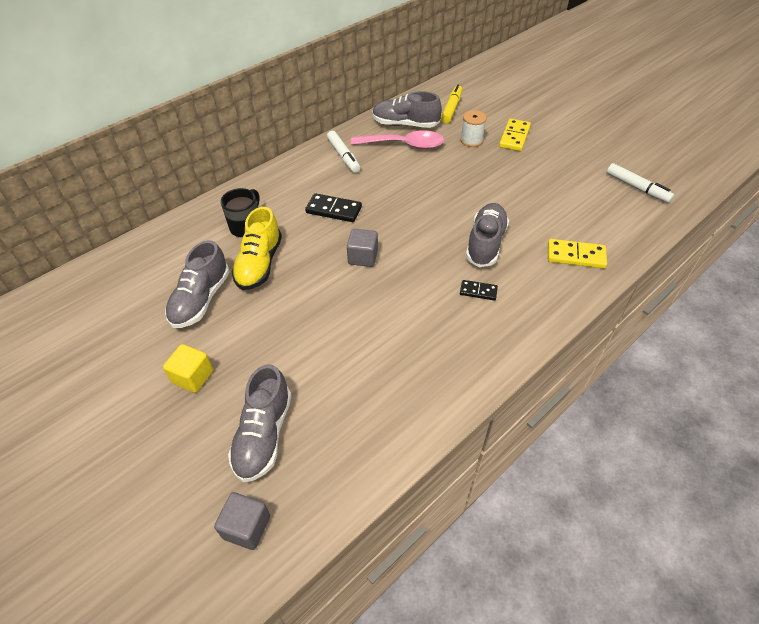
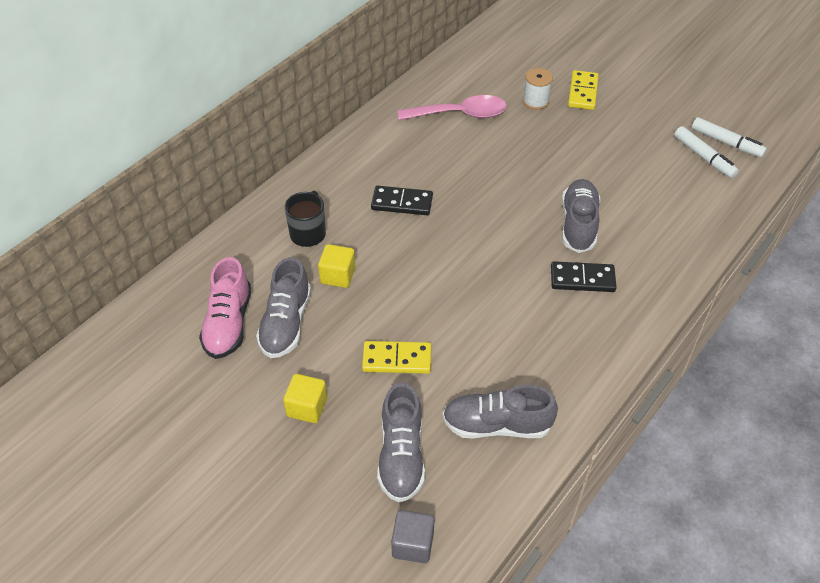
camera: 10 degrees left, 0 degrees up
yellow shoe [231,207,282,290] -> yellow cube [318,244,356,288]
white marker [327,131,360,173] -> white marker moved to [674,126,739,178]
grey cube [347,229,378,267] -> none
grey shoe [372,91,442,128] -> grey shoe moved to [443,385,558,439]
yellow marker [441,85,462,124] -> none
black domino [460,280,498,300] -> black domino [551,261,617,292], size x1.64
yellow domino [548,239,607,269] -> yellow domino moved to [362,341,431,374]
none -> pink shoe [199,257,251,359]

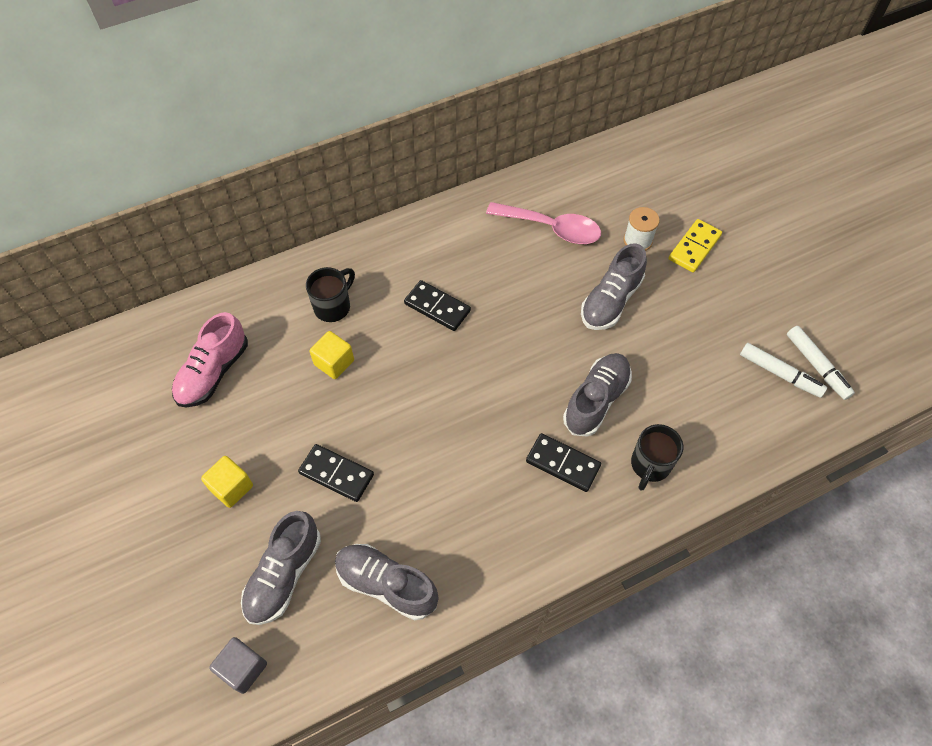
camera: 25 degrees right, 10 degrees up
grey shoe [256,257,311,358] -> grey shoe moved to [581,243,647,330]
yellow domino [362,341,431,374] -> black domino [298,444,374,502]
white marker [674,126,739,178] -> white marker turned 45 degrees counterclockwise [740,343,827,398]
none -> black mug [631,424,683,491]

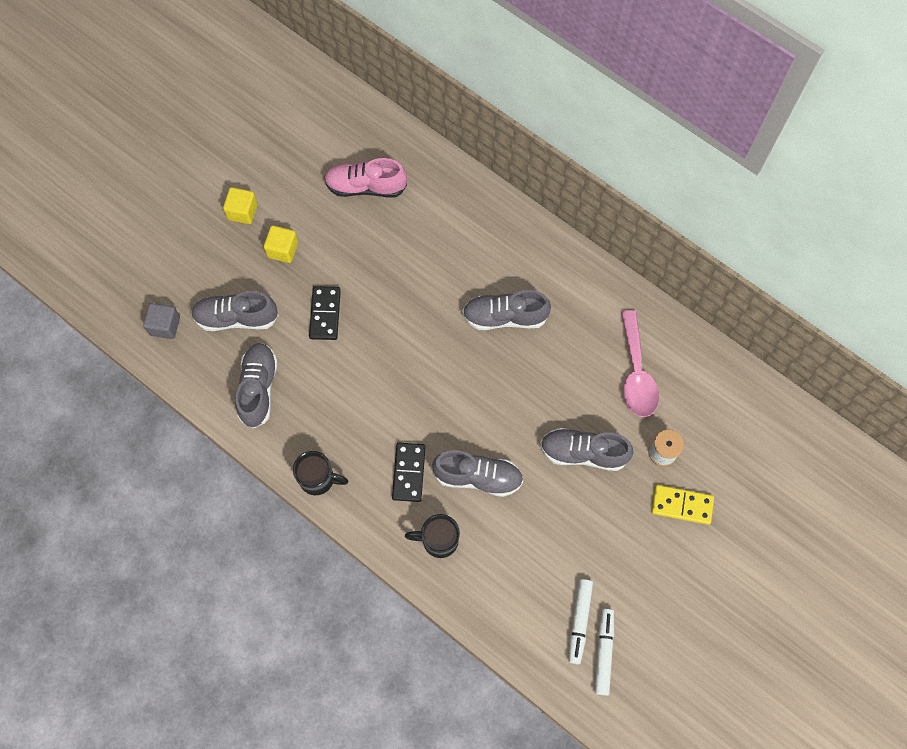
camera: 65 degrees right, 10 degrees up
black mug [306,267,355,322] -> black mug moved to [293,451,348,495]
yellow cube [310,331,354,379] -> yellow cube moved to [223,187,258,224]
black domino [404,280,471,331] -> grey shoe [462,290,551,330]
white marker [787,326,855,400] -> white marker turned 150 degrees clockwise [595,609,614,696]

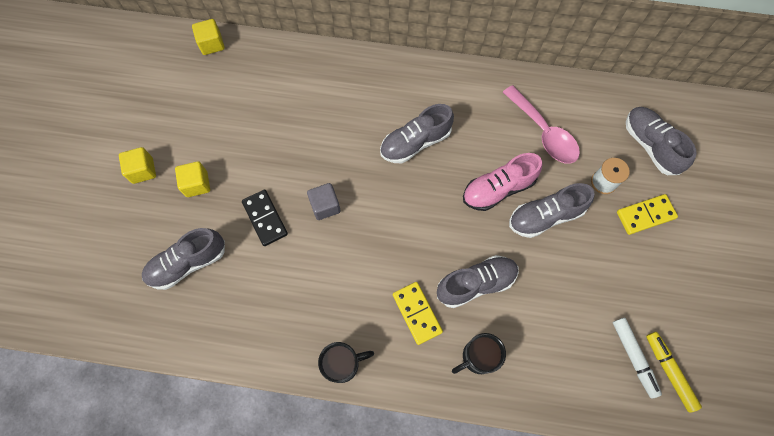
camera: 30 degrees left, 0 degrees up
grey cube [143,303,180,339] -> grey cube moved to [307,183,340,220]
grey shoe [236,343,278,428] -> grey shoe moved to [626,107,697,175]
pink shoe [324,158,407,197] -> pink shoe moved to [463,153,542,211]
black domino [392,443,426,502] -> yellow domino [393,282,443,345]
white marker [595,609,614,696] -> yellow marker [646,332,702,413]
none -> yellow cube [192,19,225,55]

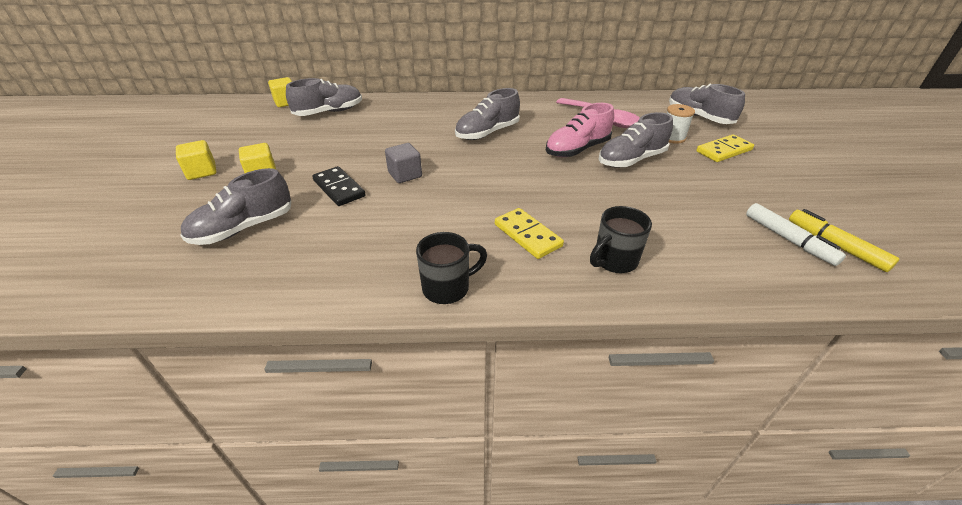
camera: 10 degrees left, 30 degrees down
grey shoe [437,255,519,308] -> grey shoe moved to [286,78,362,116]

